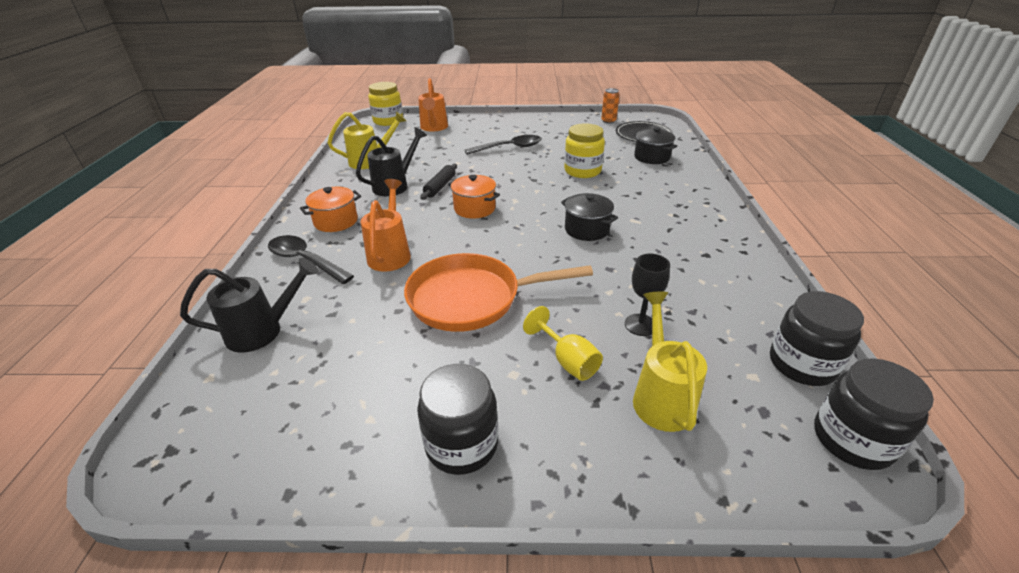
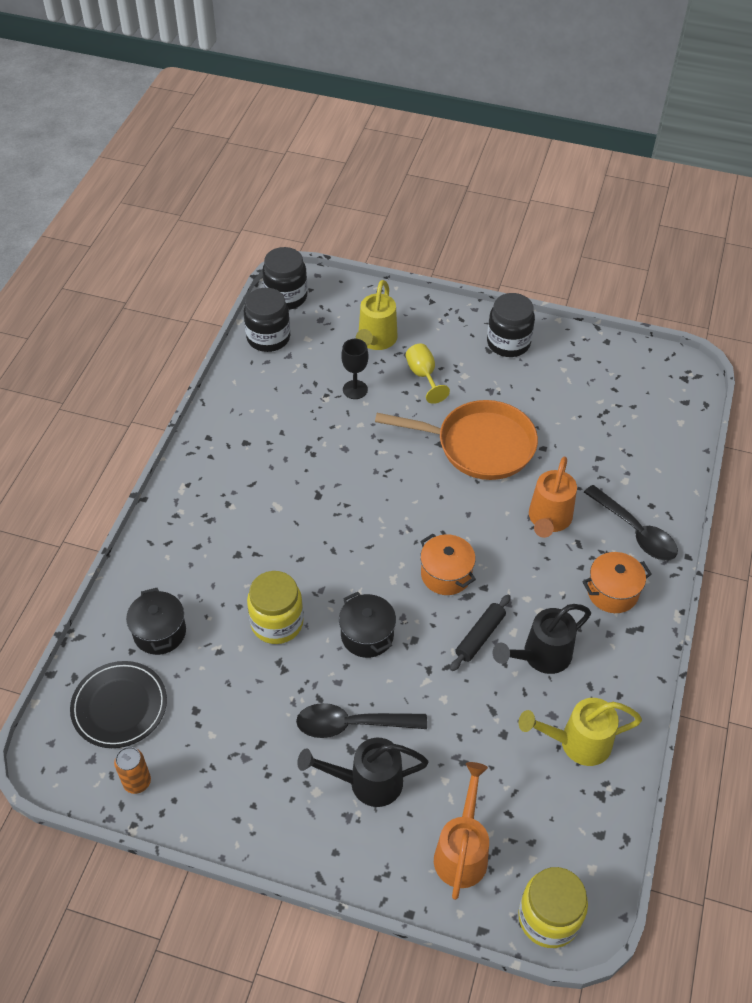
camera: 165 degrees left, 15 degrees up
black watering can [180,258,319,353] -> black watering can moved to [297,738,429,807]
black pot [561,193,618,241] -> black pot moved to [339,592,396,658]

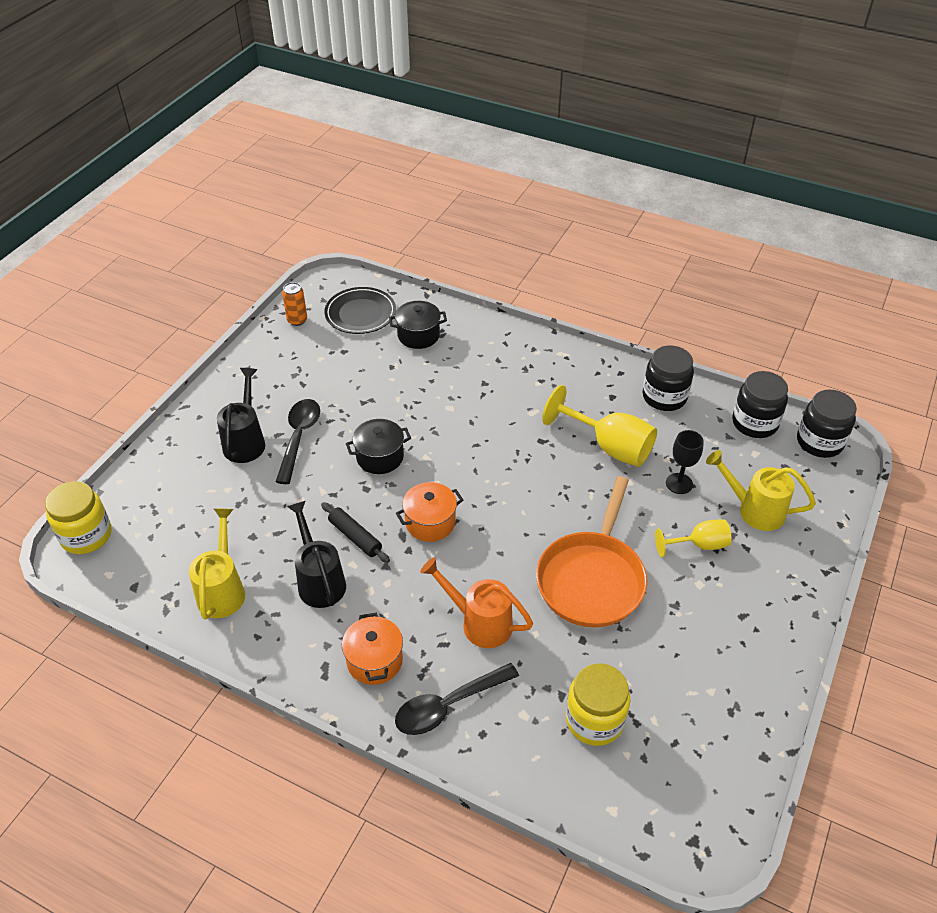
camera: 100 degrees right, 5 degrees down
yellow jar [247,571,304,644] -> yellow jar moved to [566,663,630,746]
orange watering can [434,762,489,900] -> none
black jar [487,293,535,357] -> black jar moved to [643,345,694,411]
none -> yellow goblet [542,385,657,467]

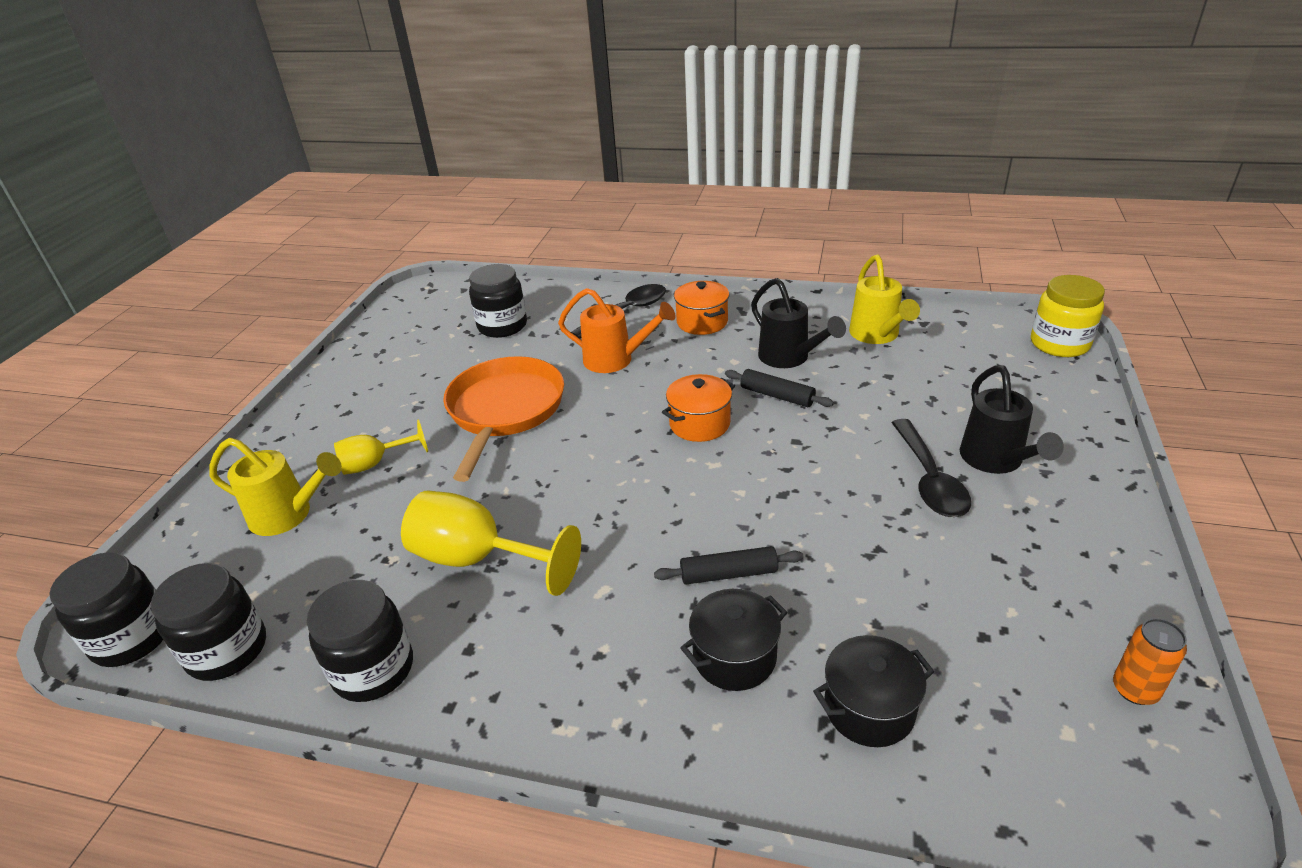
camera: 170 degrees right, 10 degrees down
black plate [324,287,396,334] -> none
black pot [346,419,411,474] -> black pot moved to [680,589,788,691]
yellow jar [566,663,630,746] -> black jar [469,264,527,338]
black goblet [666,430,704,494] -> none
none -> black rolling pin [654,546,803,585]

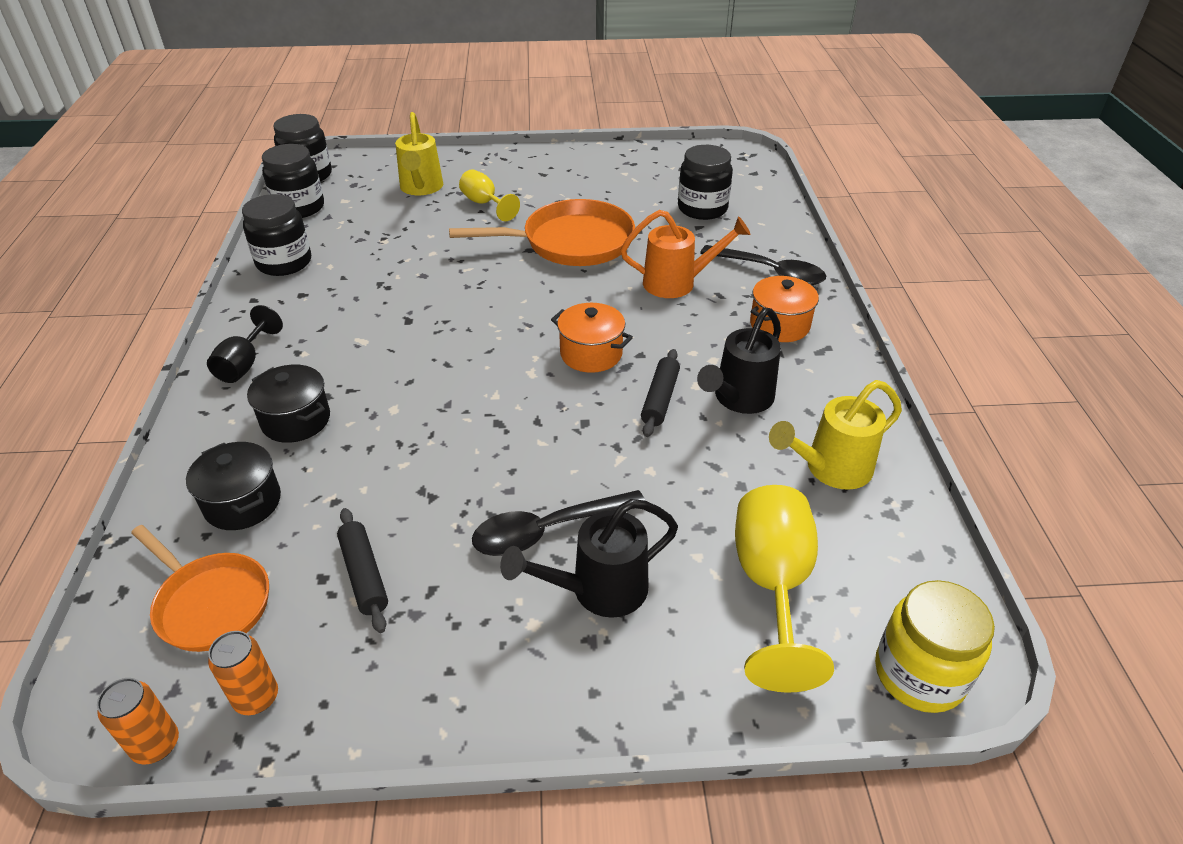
camera: 70 degrees right, 5 degrees up
yellow goblet [401,490,581,596] -> yellow goblet moved to [735,485,834,693]
orange watering can [558,288,676,373] -> orange watering can turned 90 degrees counterclockwise [621,210,751,298]
black rolling pin [654,546,803,585] -> black rolling pin moved to [337,508,388,633]
none -> orange can [97,678,179,765]
none -> orange pan [131,525,269,652]
none -> black goblet [207,305,283,383]

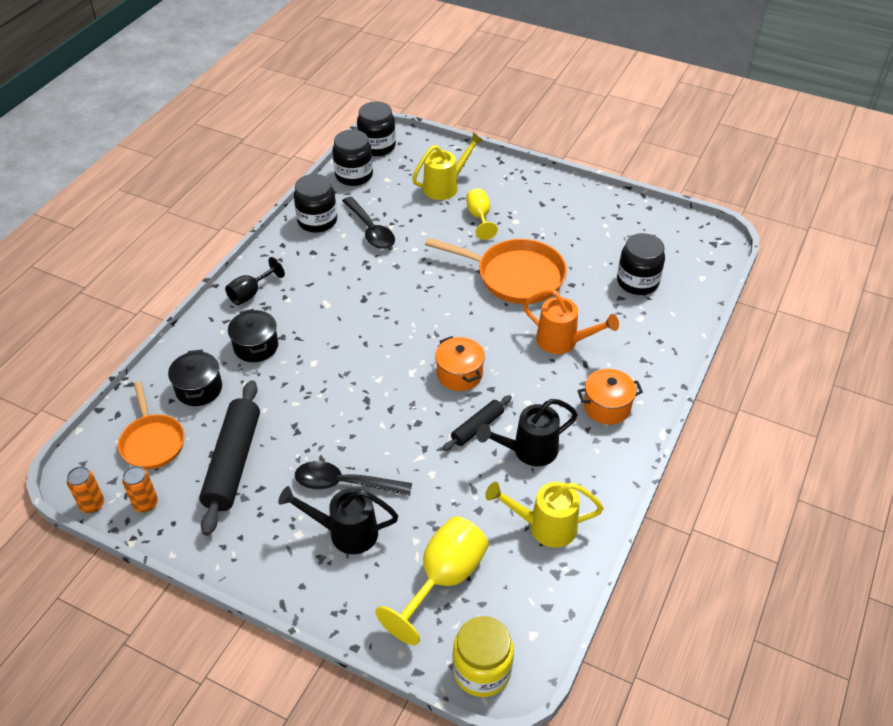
camera: 30 degrees right, 5 degrees up
black rolling pin [337,508,388,633] -> black rolling pin [199,380,260,536], size x1.89
yellow watering can [395,112,443,195] -> yellow watering can turned 150 degrees counterclockwise [412,132,484,200]
black spoon [700,245,826,285] -> black spoon moved to [342,197,395,249]

